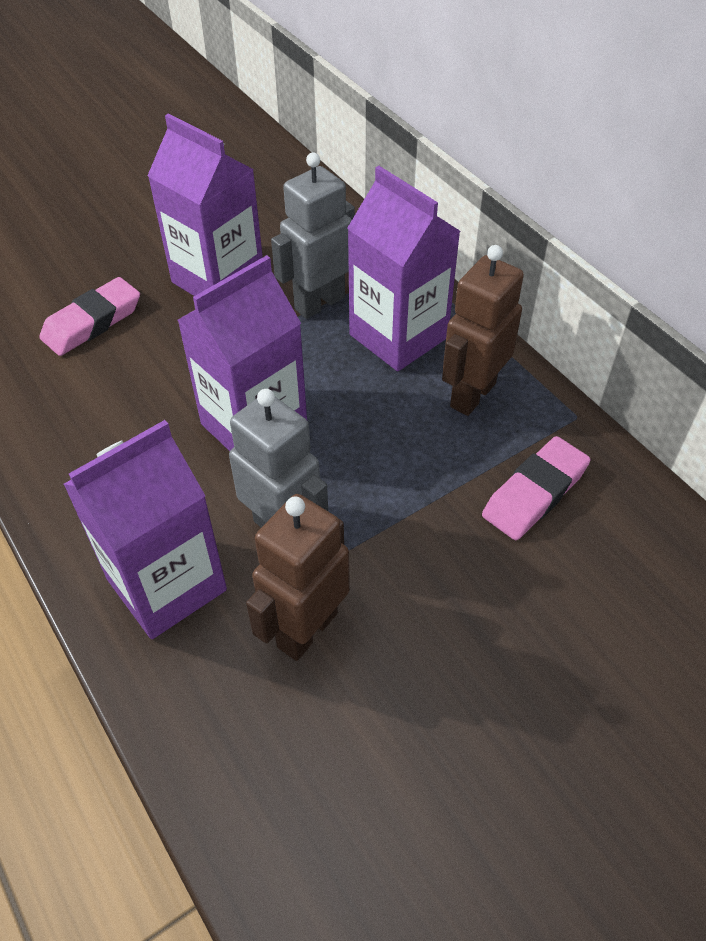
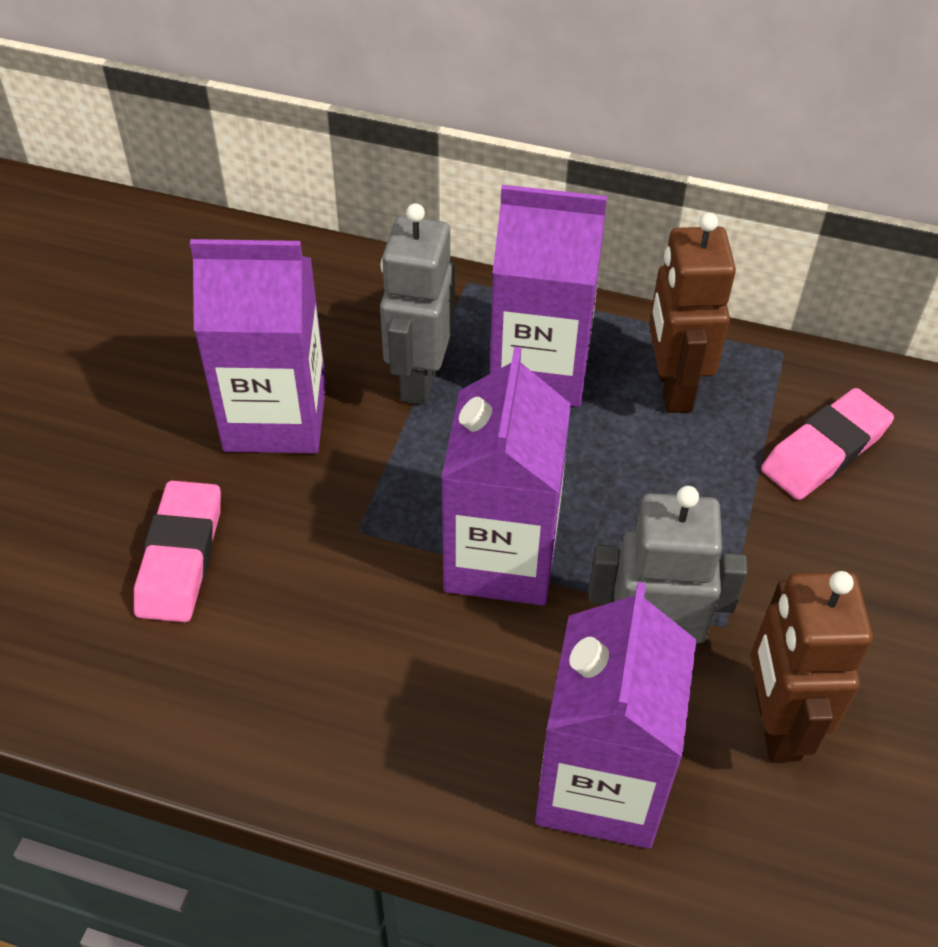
camera: 40 degrees left, 0 degrees up
pink eraser [482,436,590,540] -> pink eraser turned 45 degrees clockwise [761,388,894,500]

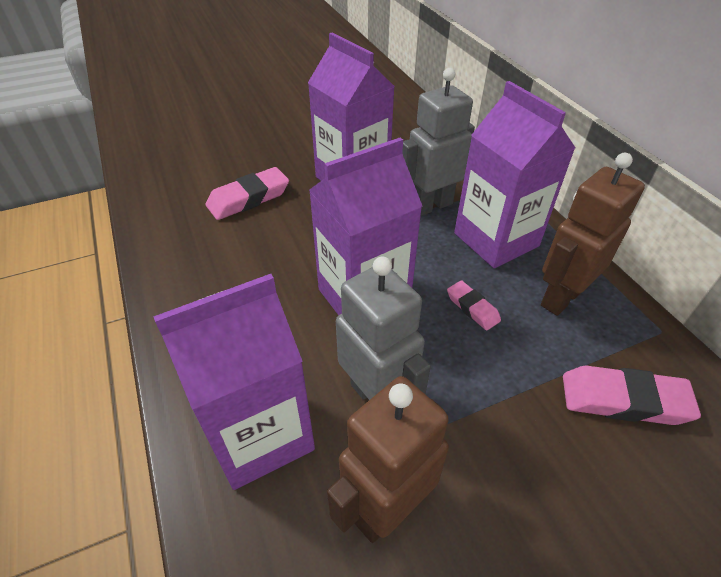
camera: 50 degrees right, 5 degrees down
none -> pink eraser [447,280,501,331]

